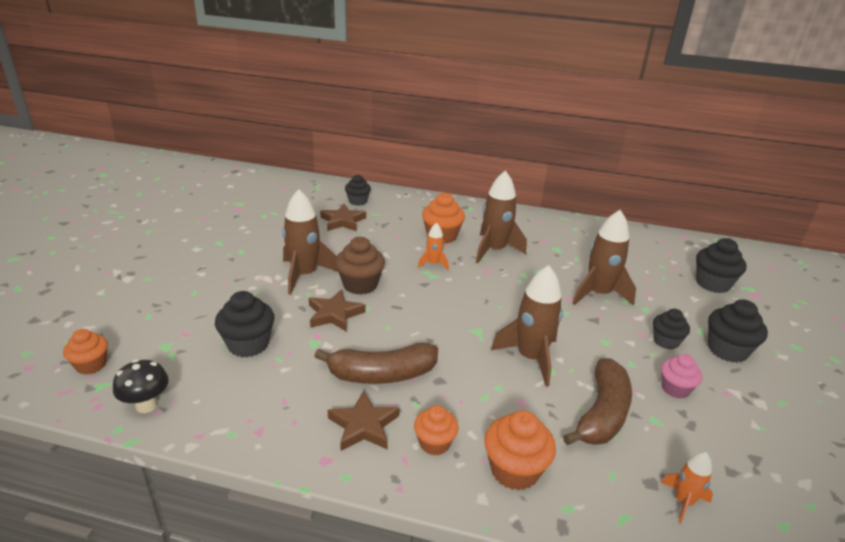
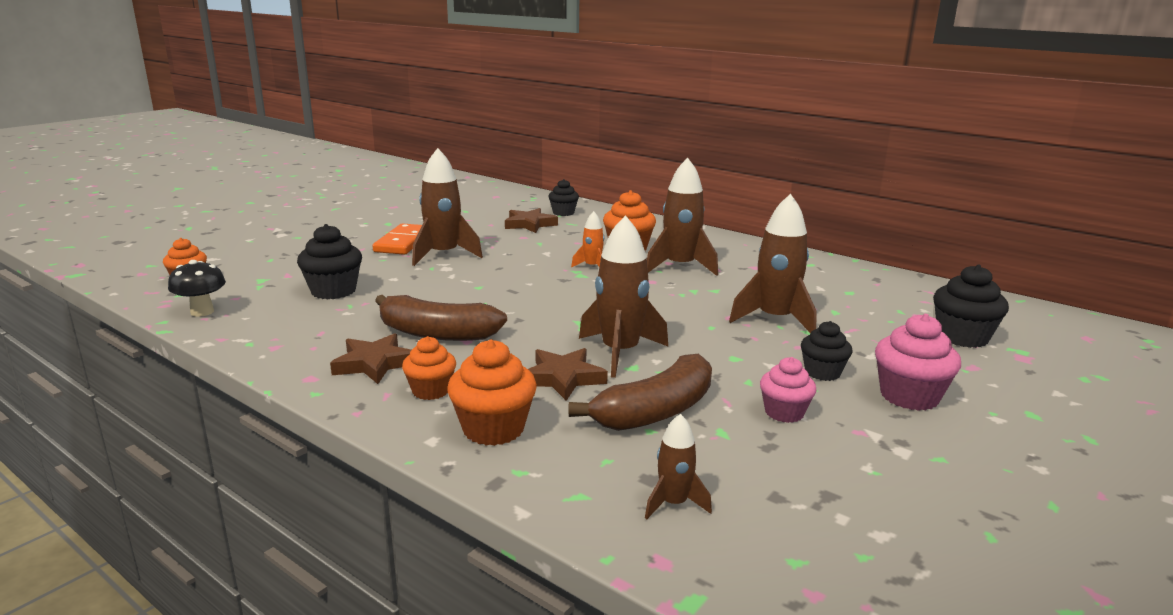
camera: 25 degrees right, 10 degrees down
brown star [309,290,365,332] -> brown star moved to [528,348,608,401]
brown cupcake [335,237,385,295] -> none
orange rocket [661,452,713,524] -> brown rocket [645,414,712,519]
black cupcake [708,299,768,363] -> pink cupcake [875,314,961,411]
none -> orange domino [373,223,422,255]

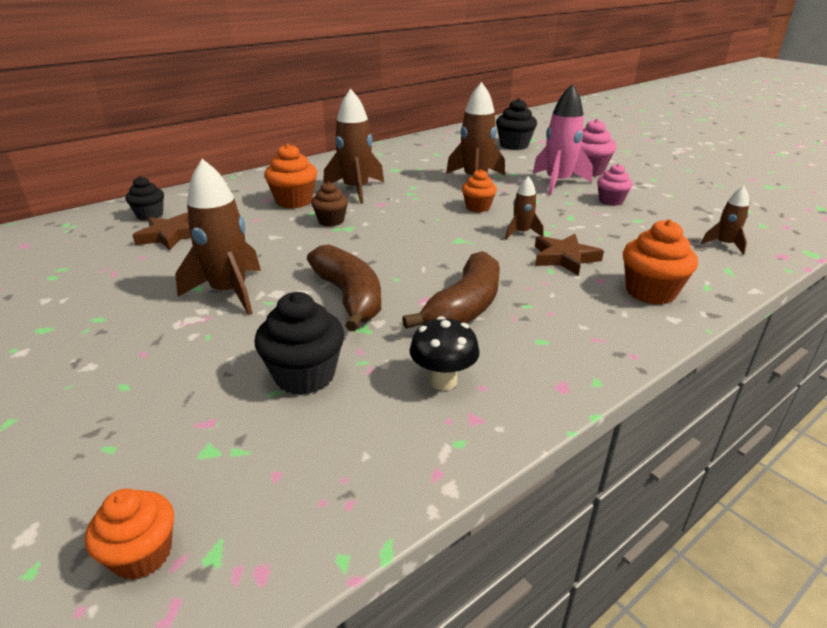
camera: 75 degrees left, 10 degrees up
black mushroom [168,260,226,317] -> black mushroom moved to [409,316,480,390]
brown star [330,333,411,384] -> none
orange domino [373,223,422,255] -> none
orange cupcake [402,336,456,400] -> orange cupcake moved to [462,169,497,212]
brown banana [569,354,712,431] -> brown banana moved to [307,244,381,331]
orange rocket [571,211,604,268] -> brown cupcake [311,181,348,226]
brown rocket [579,215,668,378] -> brown rocket [505,176,544,239], size x0.52
black cupcake [801,321,853,381] -> pink rocket [532,84,593,195]

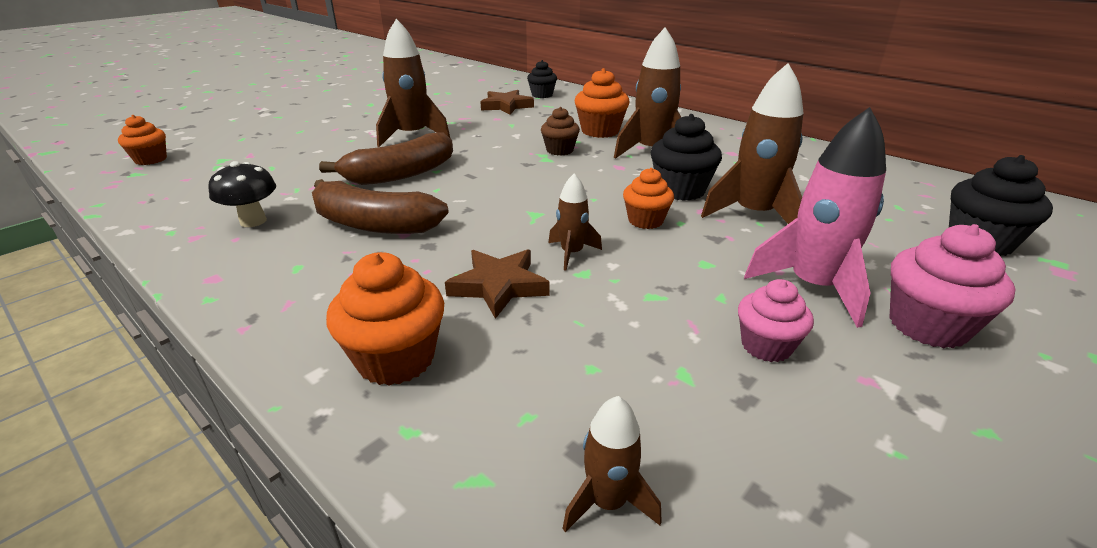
camera: 80 degrees right, 0 degrees up
black cupcake [255,292,344,395] -> black cupcake moved to [651,114,722,201]

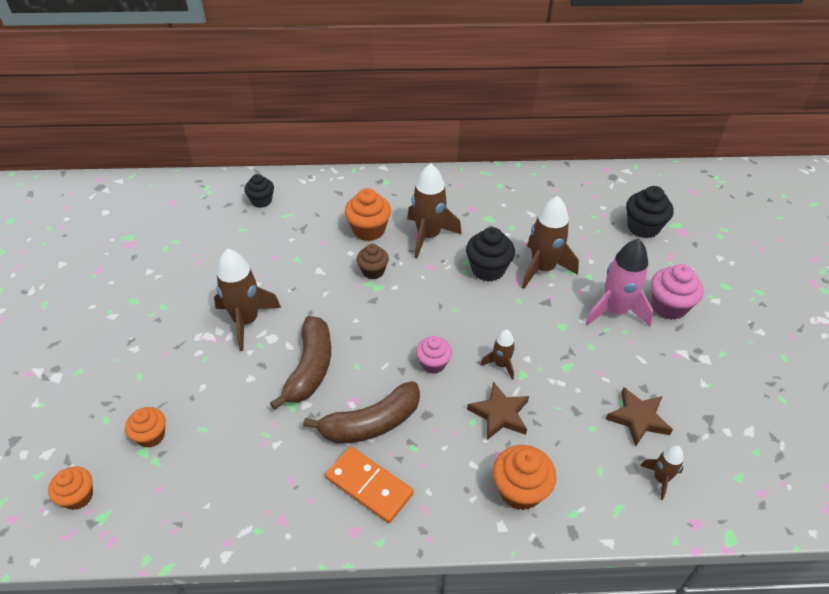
camera: 45 degrees left, 15 degrees up
black mushroom [209,161,276,227] -> none
brown star [481,90,534,115] -> brown star moved to [605,387,673,447]
orange cupcake [623,168,674,229] -> orange cupcake moved to [125,407,166,448]
pink cupcake [738,279,814,362] -> pink cupcake moved to [416,336,452,374]
none -> orange domino [325,447,414,523]

